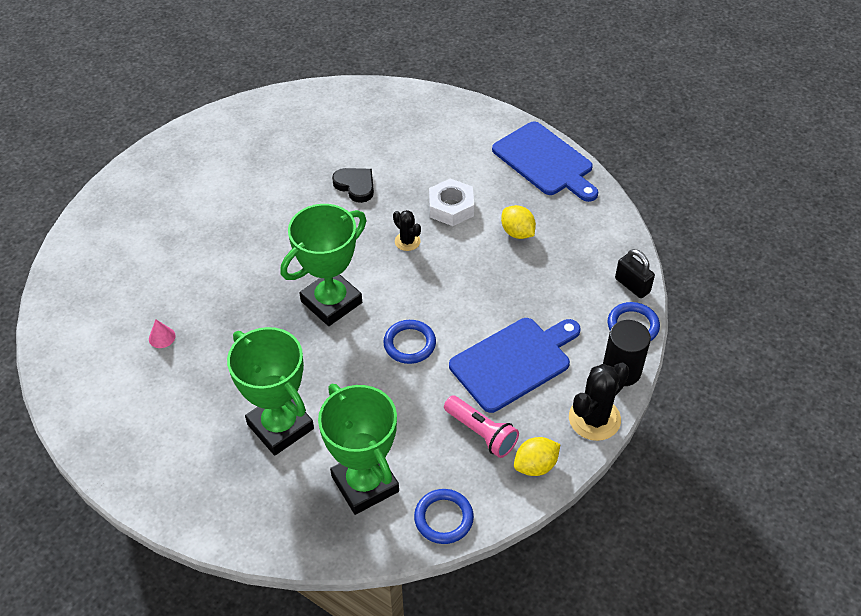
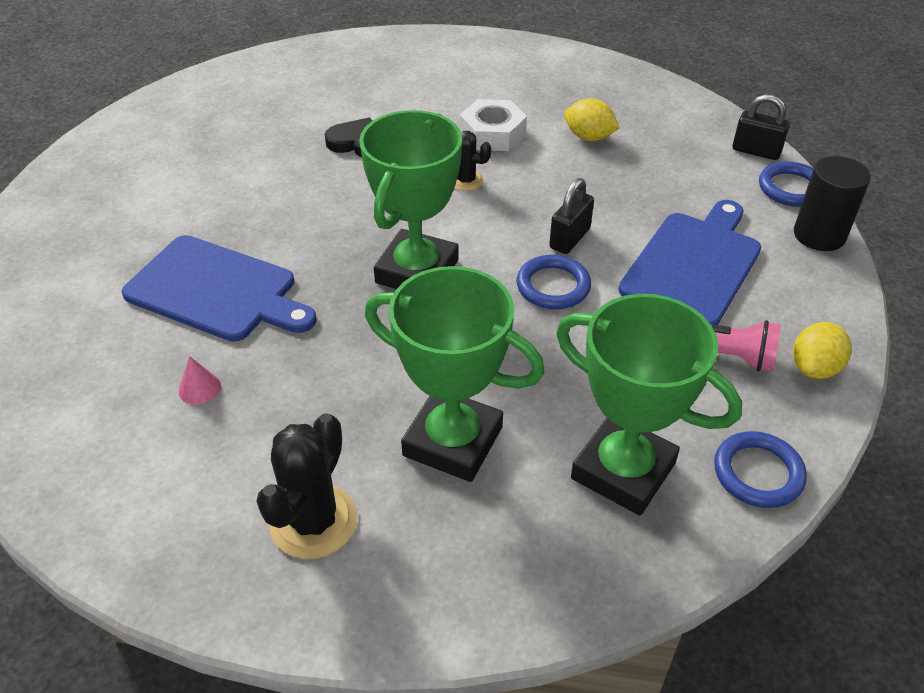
camera: 25 degrees left, 5 degrees down
blue cutting board [492,121,598,202] -> blue cutting board moved to [122,235,317,342]
black cactus [569,363,630,441] -> black cactus moved to [257,413,357,559]
none -> black padlock [549,178,594,254]

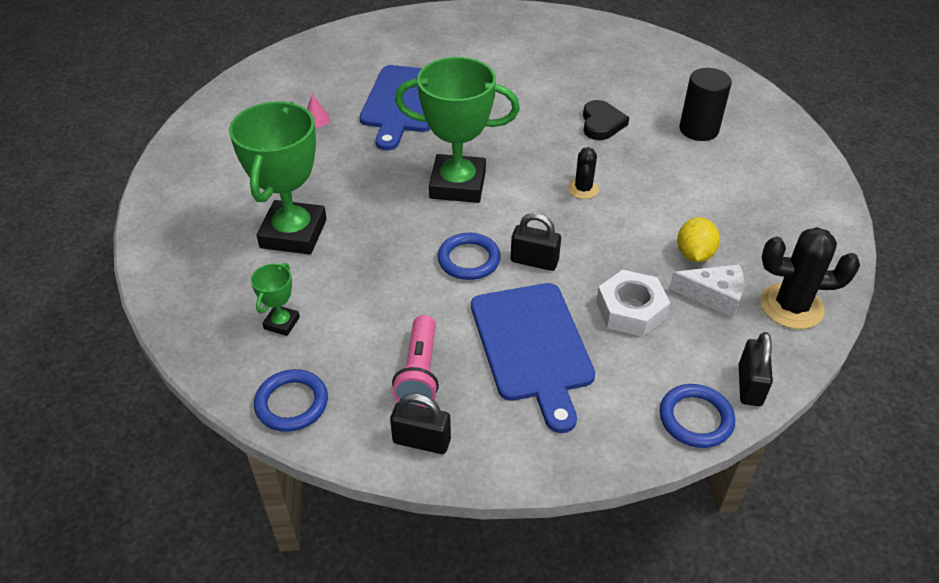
camera: 75 degrees right, 0 degrees up
black cactus [257,413,357,559] -> black cactus moved to [760,227,860,329]
white nut [460,99,527,151] -> white nut moved to [596,270,670,337]
green trophy [556,294,742,515] -> green trophy [251,263,300,336], size x0.45
blue cutting board [619,200,761,325] -> blue cutting board turned 60 degrees clockwise [471,283,595,433]
yellow lemon [793,322,851,379] -> black padlock [390,393,451,454]
black cylinder [794,156,871,251] -> black cylinder moved to [679,68,732,141]
none -> white cheese [669,264,744,317]

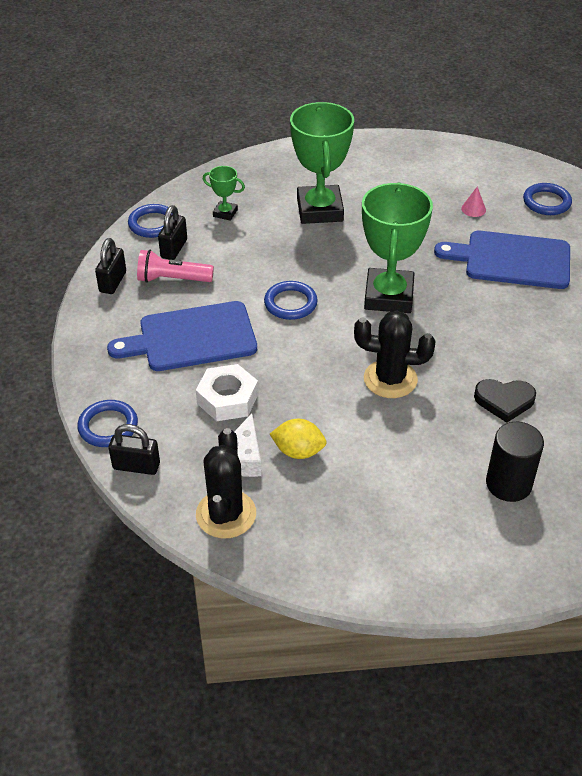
camera: 90 degrees right, 0 degrees up
green trophy [229,101,327,255] -> green trophy turned 75 degrees clockwise [290,102,354,224]
black padlock [511,213,561,271] -> black padlock moved to [158,205,187,260]
black cactus [568,147,599,199] -> black cactus [354,311,436,398], size x1.76
none -> blue ring [523,183,572,215]

